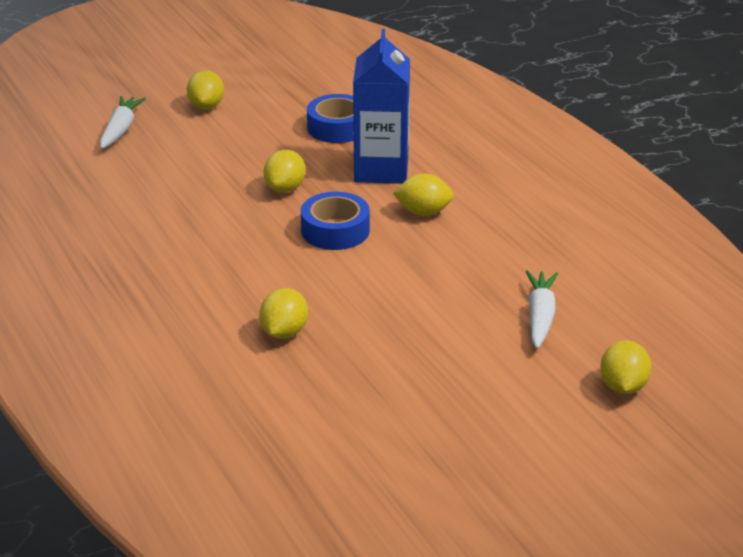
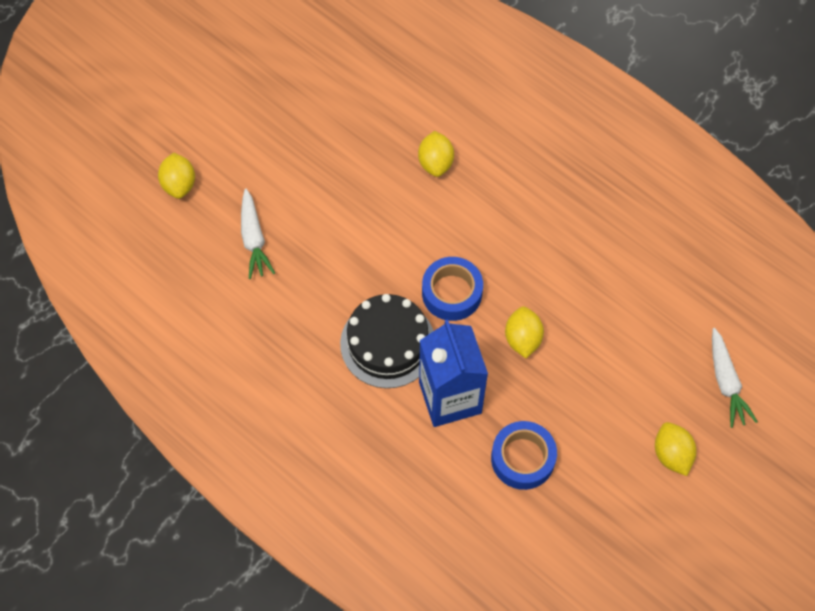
camera: 160 degrees right, 30 degrees up
yellow lemon [393,174,454,216] -> black cake [340,294,433,388]

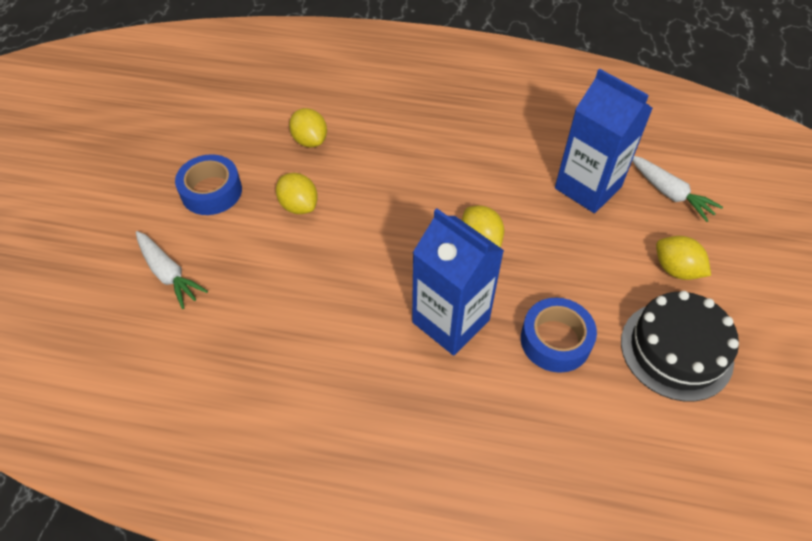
camera: 30 degrees left, 10 degrees down
yellow lemon [158,153,195,199] -> yellow lemon moved to [276,173,318,214]
black cake [340,294,433,388] -> black cake moved to [621,291,739,402]
blue tape [422,257,483,321] -> blue tape moved to [175,154,242,215]
none -> blue carton [555,69,653,213]

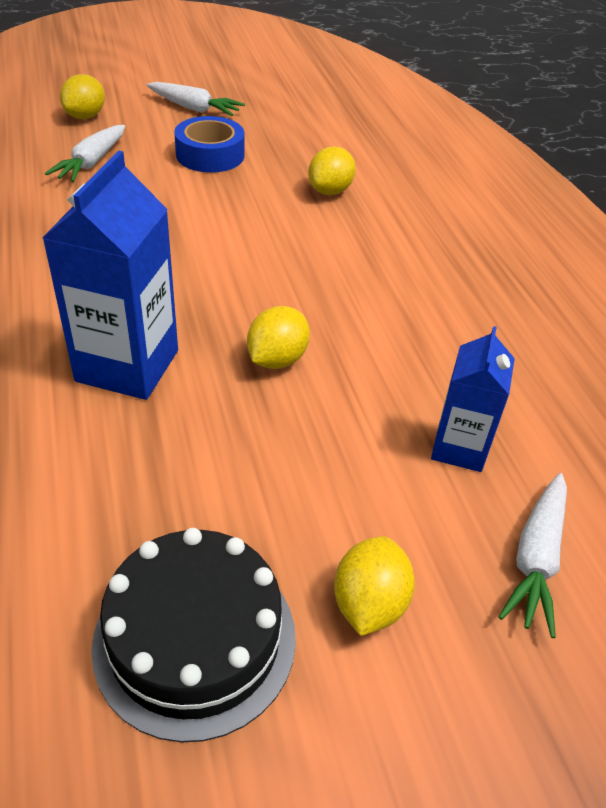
camera: 60 degrees right, 10 degrees down
yellow lemon [276,173,318,214] -> yellow lemon moved to [60,74,105,119]
blue tape [521,298,597,373] -> none
blue carton [555,69,653,213] -> blue carton [431,326,515,472], size x0.61
none -> white carrot [146,82,245,116]

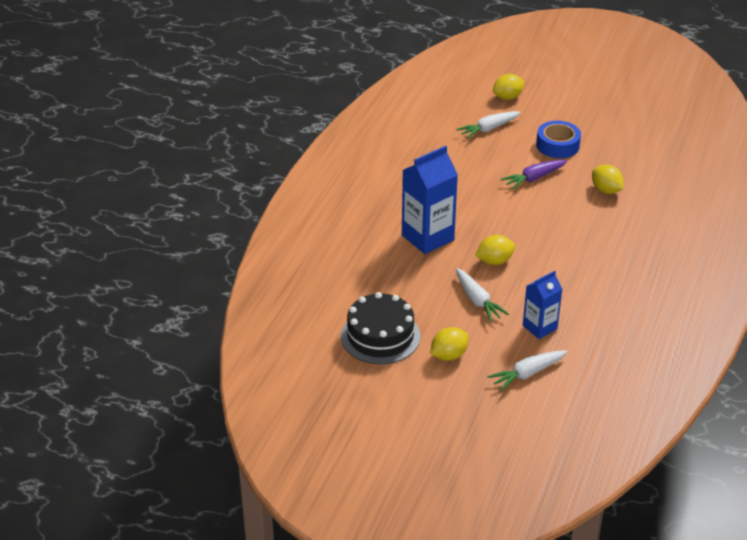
camera: 40 degrees right, 5 degrees down
white carrot [146,82,245,116] -> white carrot moved to [456,268,509,322]
yellow lemon [308,146,356,195] -> yellow lemon turned 75 degrees clockwise [592,165,624,194]
none -> purple carrot [501,160,567,190]

